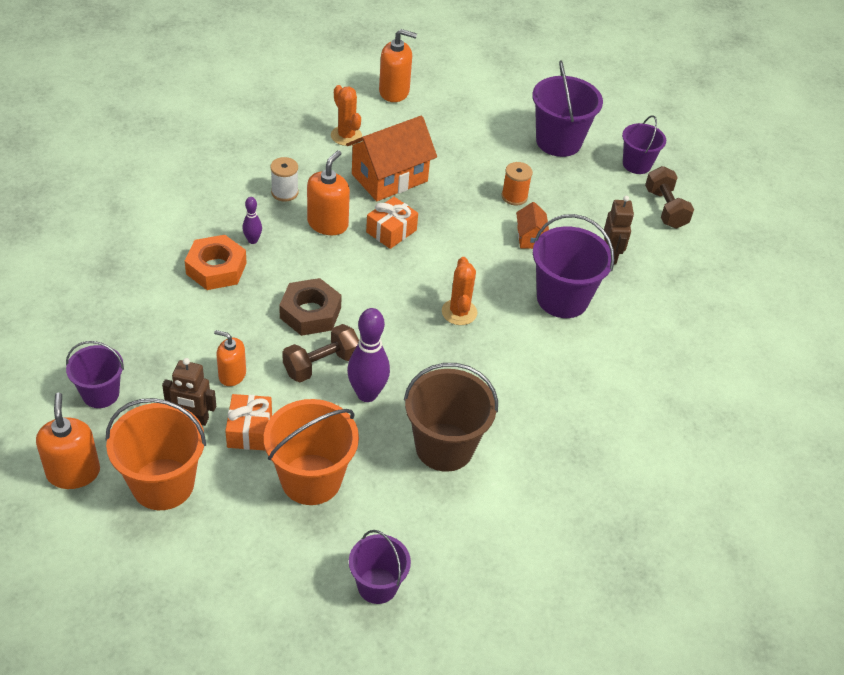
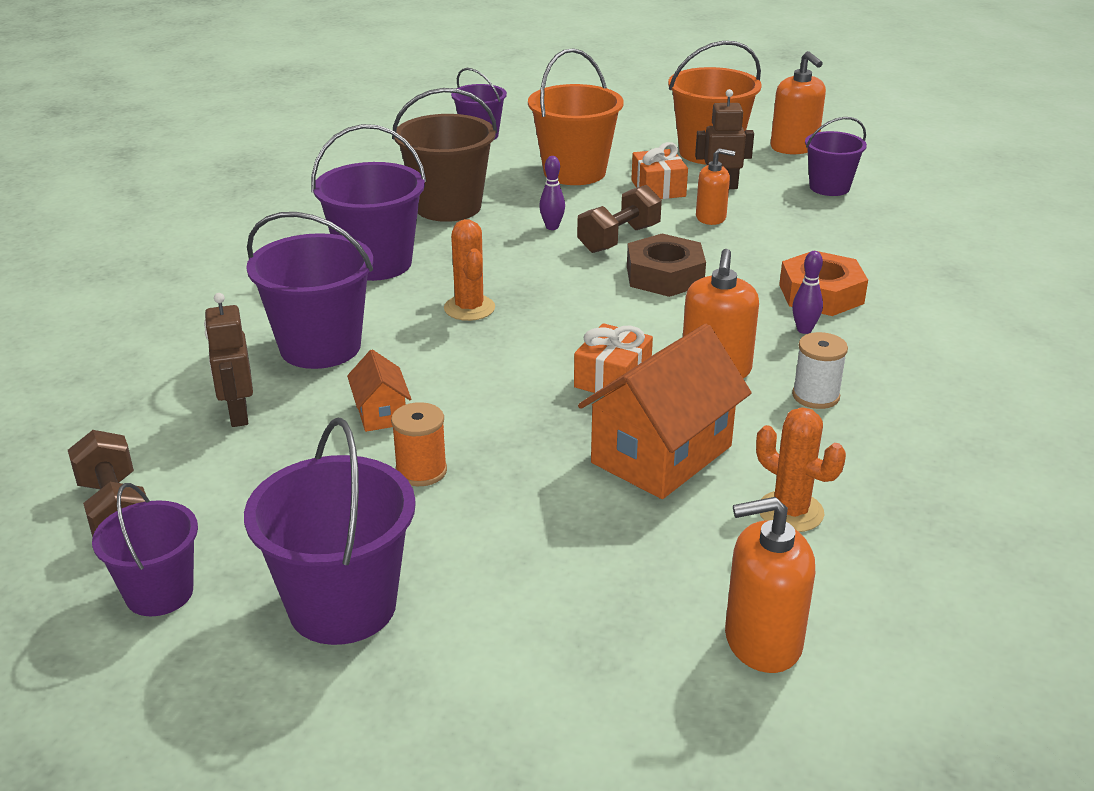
camera: 170 degrees right, 15 degrees down
purple bowling pin [347,308,390,402] -> purple bowling pin [539,156,565,230], size x0.52
none -> purple bucket [311,124,427,281]

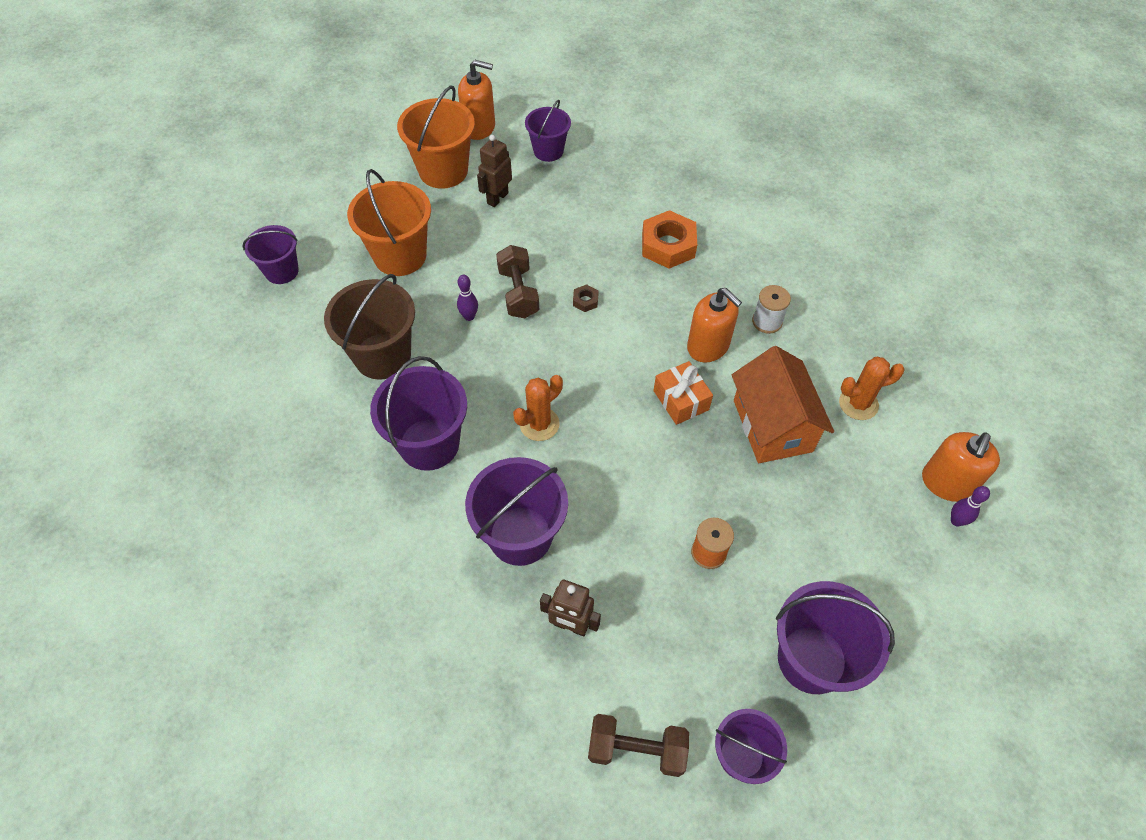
camera: 55 degrees left, 25 degrees up
orange house [347,349,411,432] -> none
orange cactus [444,219,495,321] -> orange cactus turned 60 degrees counterclockwise [513,375,563,441]
brown nut [627,234,706,297] -> brown nut [573,284,599,312], size x0.45
orange gift [631,142,688,199] -> none
orange soap dispenser [696,148,735,225] -> none
purple bowling pin [792,251,823,334] -> purple bowling pin moved to [951,486,990,526]

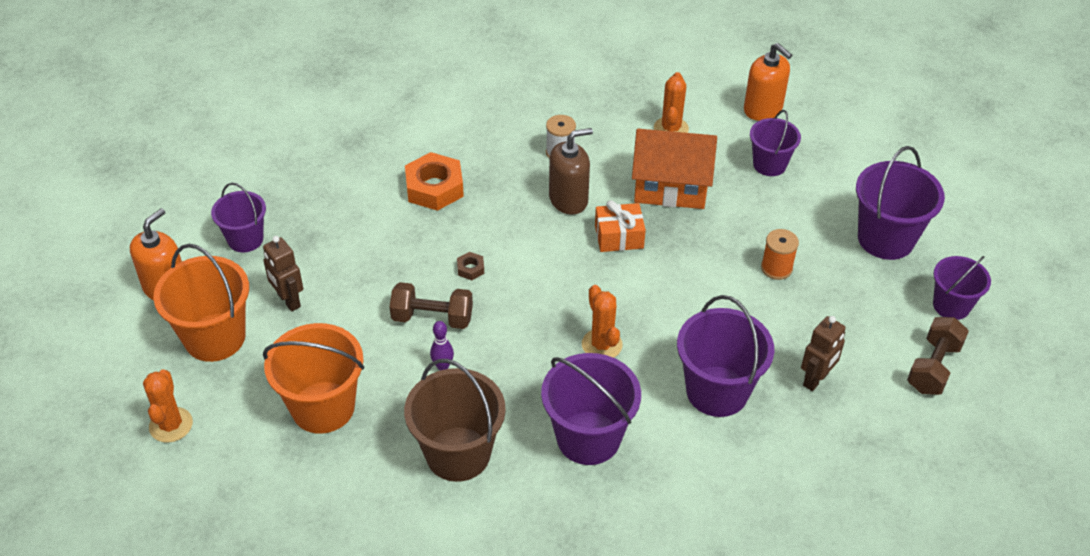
camera: 70 degrees left, 10 degrees down
purple bucket [243,225,299,284] -> purple bucket moved to [750,110,801,176]
orange soap dispenser [687,288,742,363] -> brown soap dispenser [549,128,593,215]
purple bowling pin [951,486,990,526] -> none
none -> orange cactus [143,369,193,443]

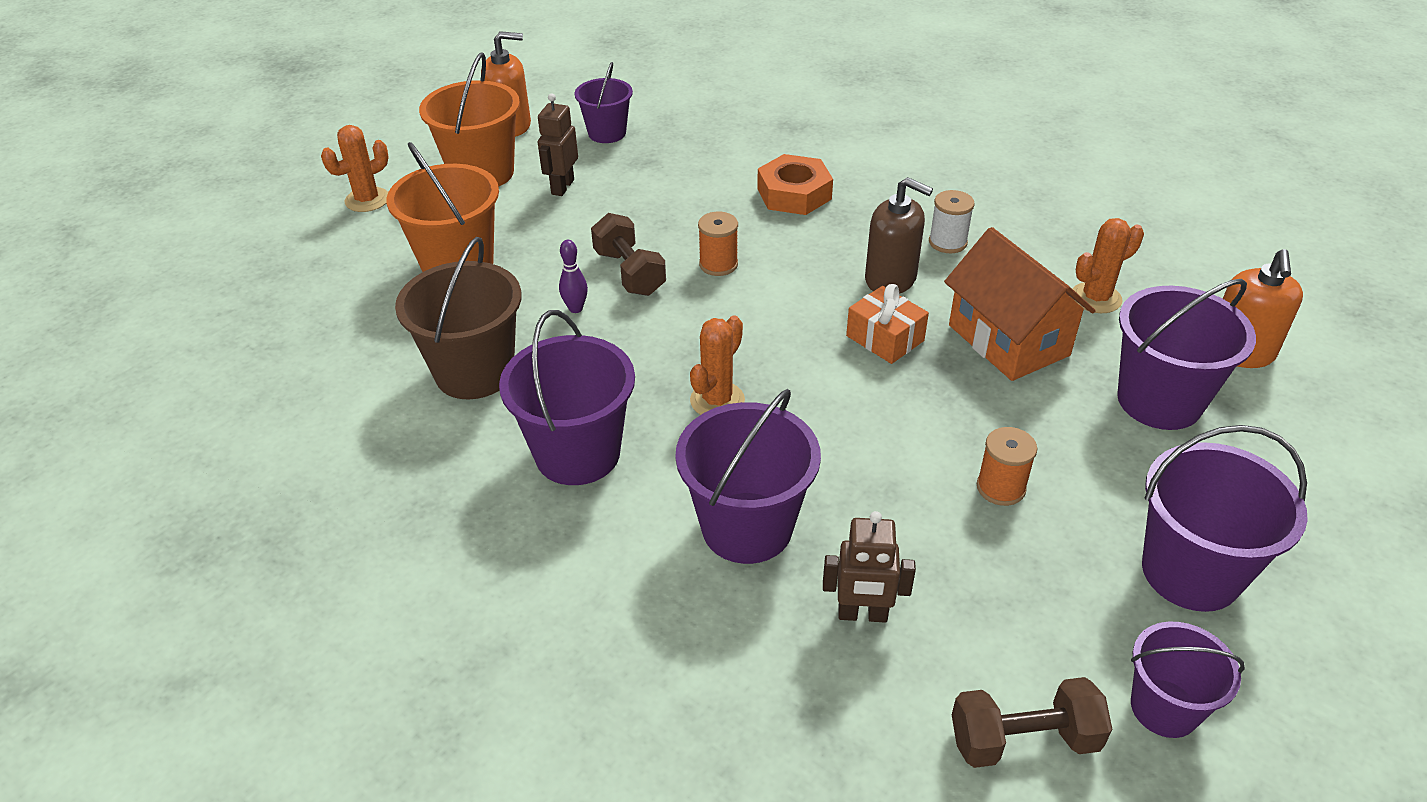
camera: 55 degrees right, 5 degrees down
brown nut [457,252,484,280] -> orange spool [698,212,738,276]
purple bucket [750,110,801,176] -> purple bucket [1117,279,1256,430], size x1.60

